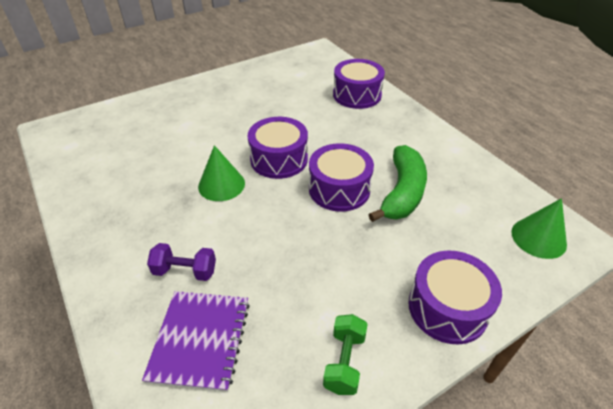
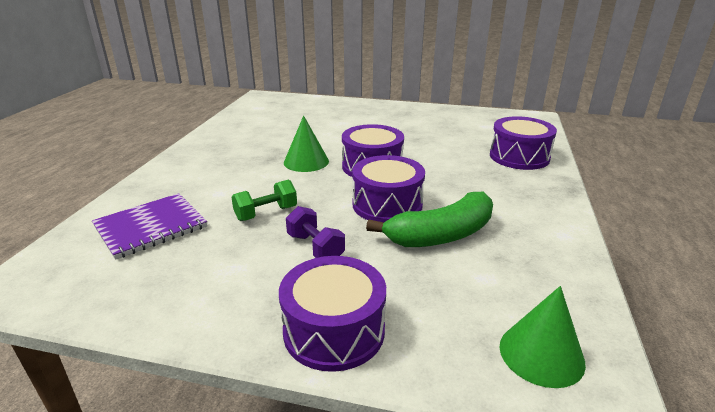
camera: 45 degrees right, 15 degrees down
purple dumbbell [147,243,216,281] -> purple dumbbell moved to [286,206,345,258]
green dumbbell [323,314,368,395] -> green dumbbell moved to [231,180,297,221]

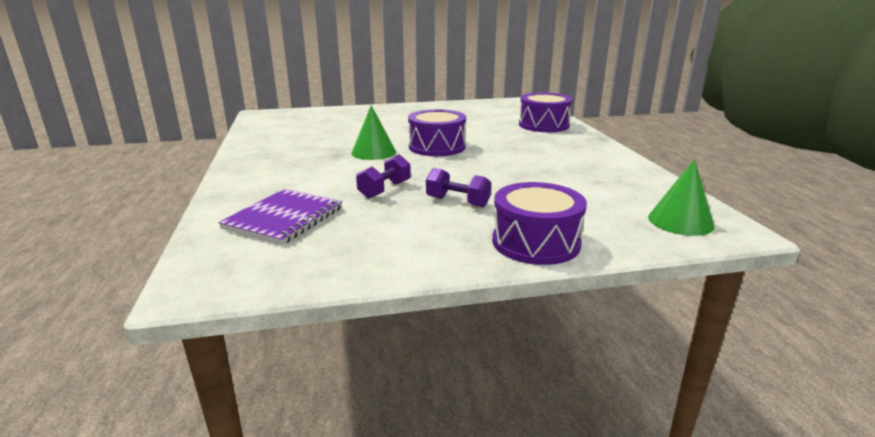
camera: 25 degrees left, 5 degrees down
green dumbbell [231,180,297,221] -> purple dumbbell [356,154,411,199]
purple drum [352,155,425,222] -> none
green banana [366,192,493,247] -> none

